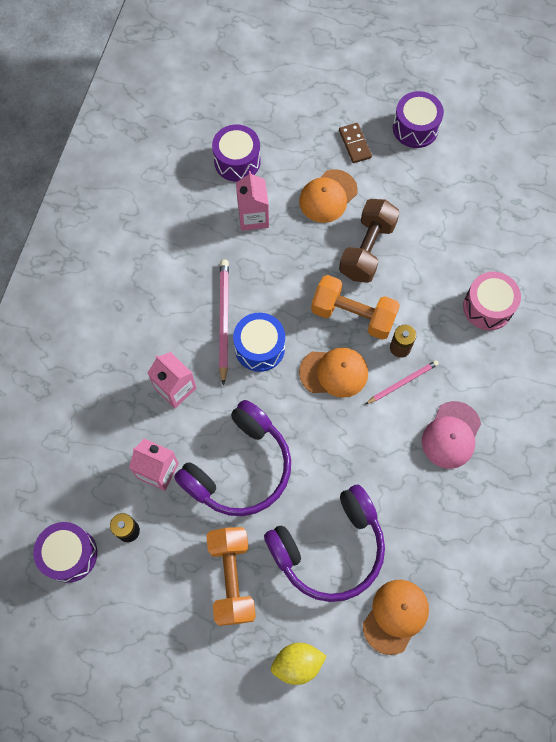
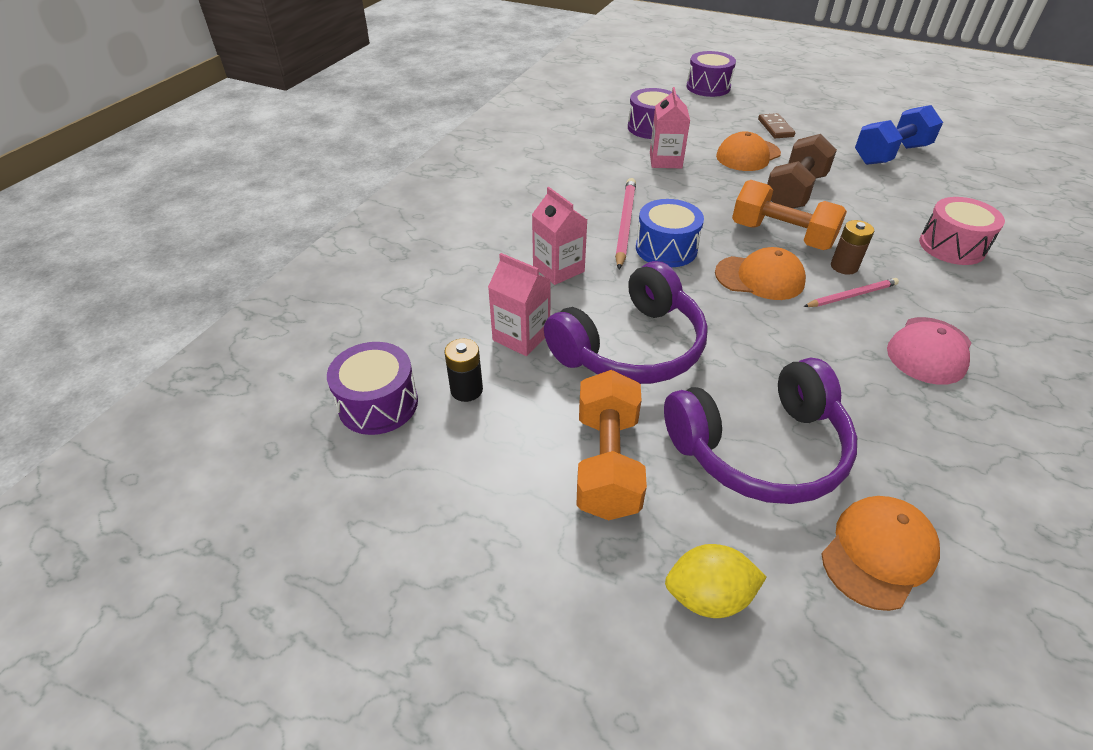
camera: 10 degrees right, 25 degrees down
purple drum [393,91,444,148] -> purple drum moved to [687,51,736,97]
none -> blue dumbbell [855,105,943,165]

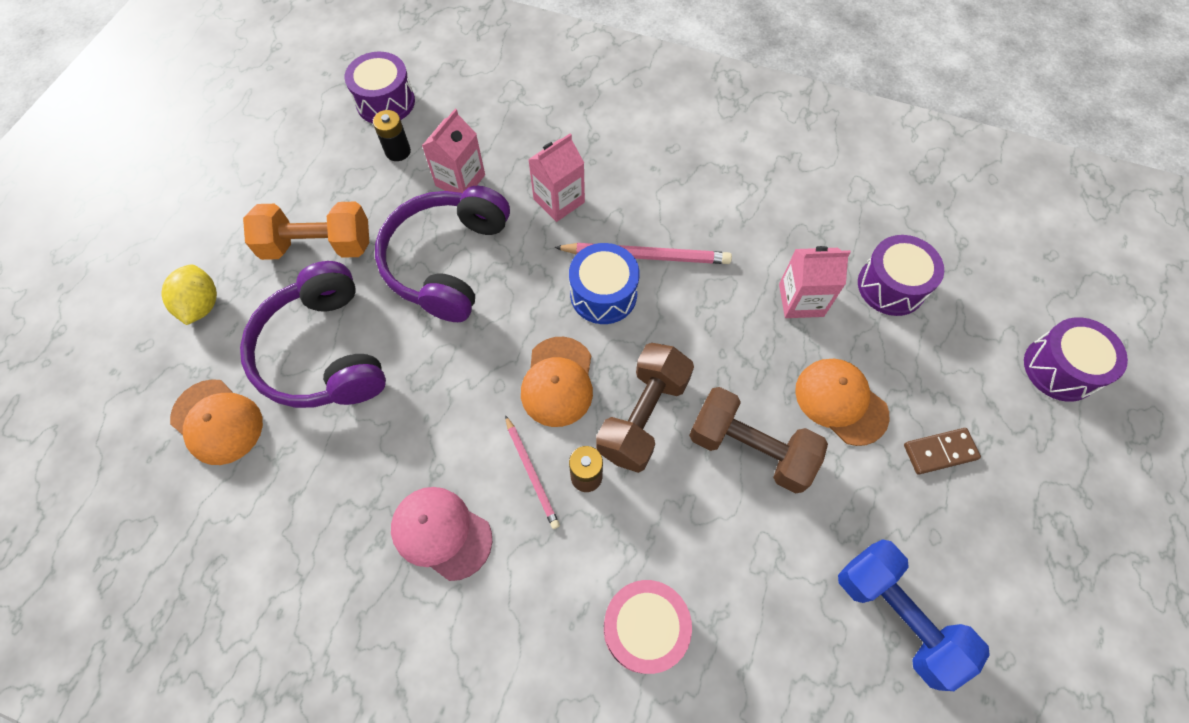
camera: 85 degrees right, 20 degrees up
purple headphones [544,261,708,384] -> purple headphones turned 60 degrees clockwise [375,186,510,322]
orange dumbbell [732,180,847,250] -> brown dumbbell [596,343,694,473]

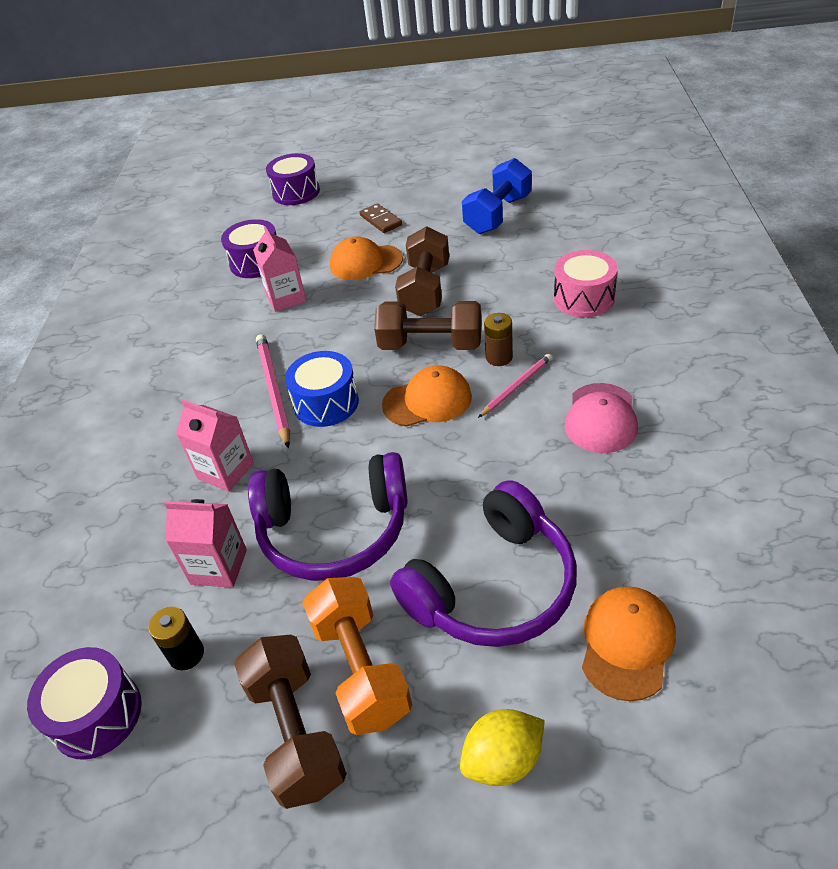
camera: 105 degrees left, 20 degrees down
orange cap [795,359,889,446] -> orange cap turned 60 degrees clockwise [330,236,403,280]
none -> brown dumbbell [234,635,347,809]

